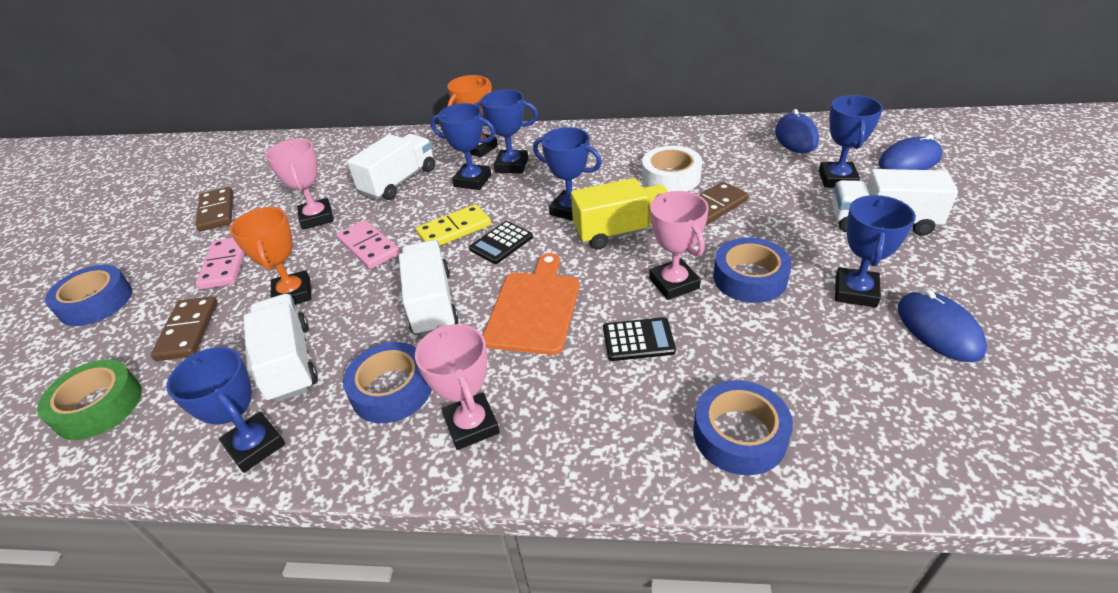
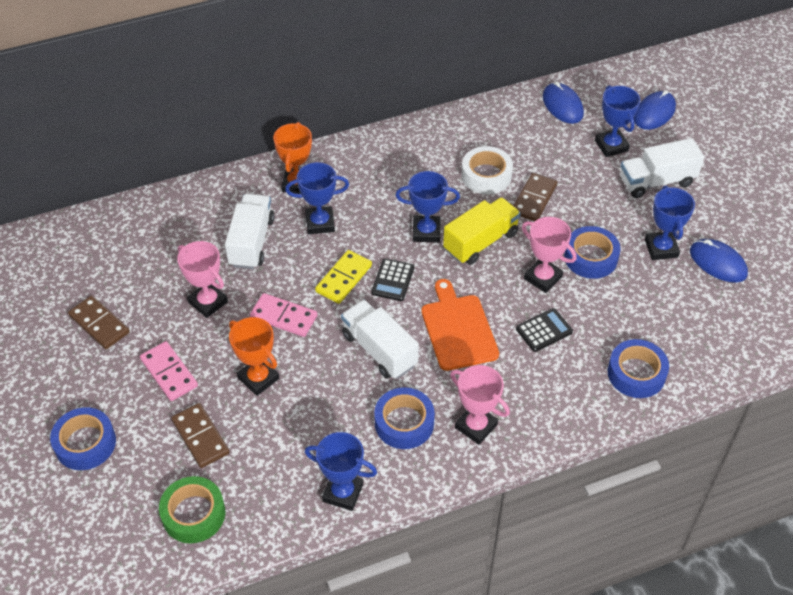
camera: 30 degrees left, 10 degrees up
white truck [243,294,318,402] -> none
blue trophy [474,89,538,173] -> none

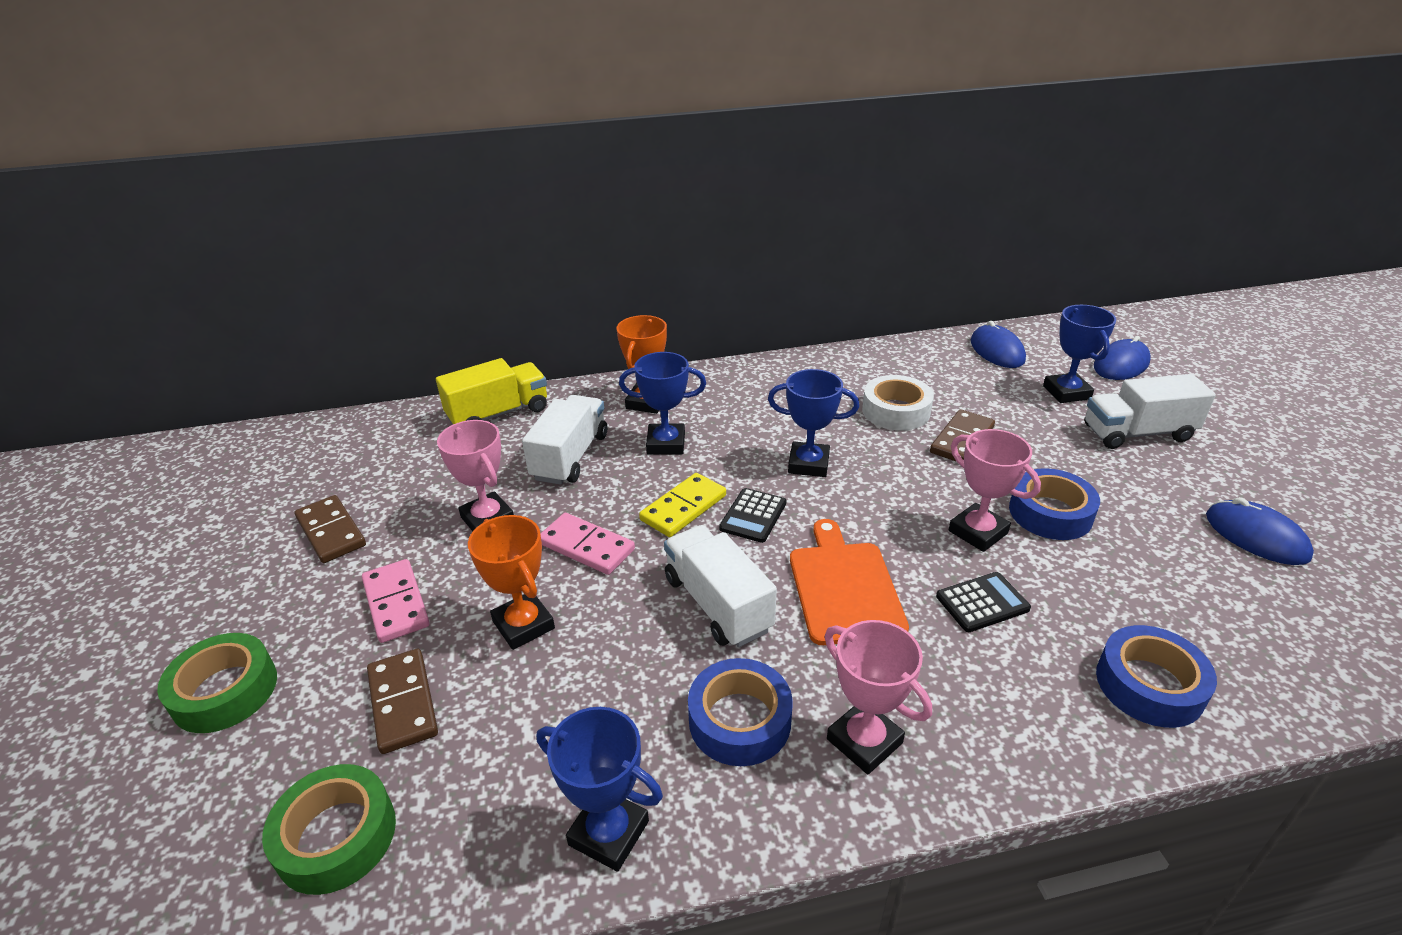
camera: 10 degrees right, 15 degrees down
blue tape [50,407,116,470] -> green tape [157,633,277,733]
yellow truck [443,197,521,265] -> yellow truck moved to [436,358,547,425]
blue trophy [645,186,695,260] -> none

